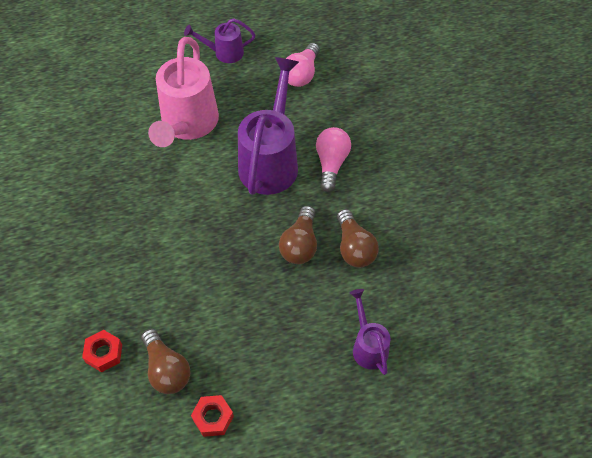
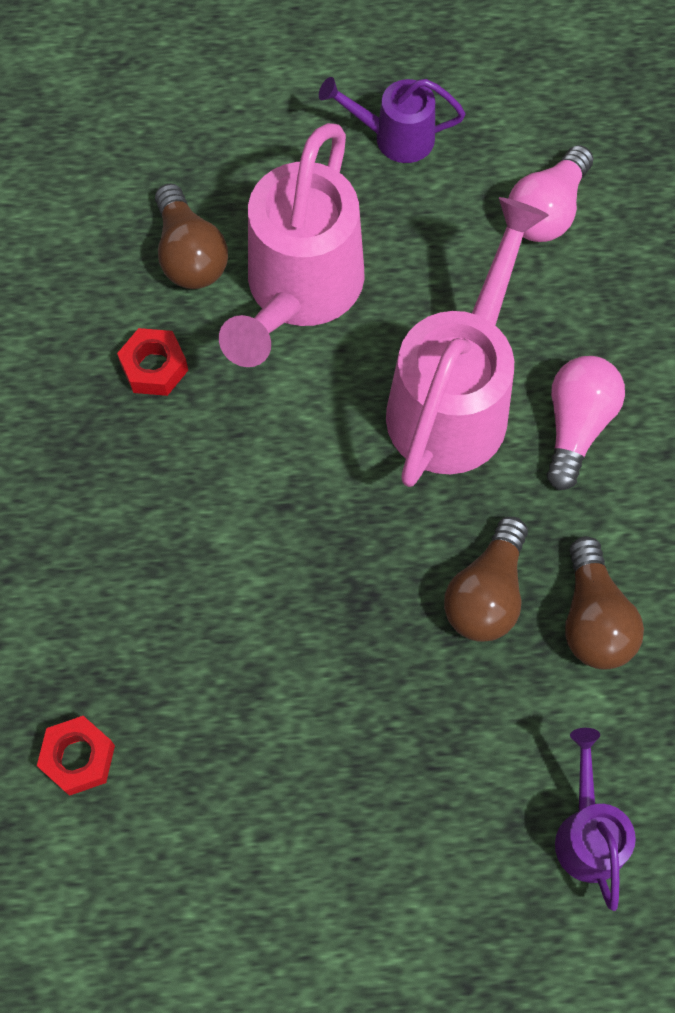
camera: 10 degrees right, 10 degrees up
brown light bulb [141,329,191,394] -> brown light bulb moved to [155,183,228,289]
red nut [191,395,234,437] -> red nut moved to [117,328,188,396]
purple watering can [238,57,299,195] -> pink watering can [386,197,549,487]

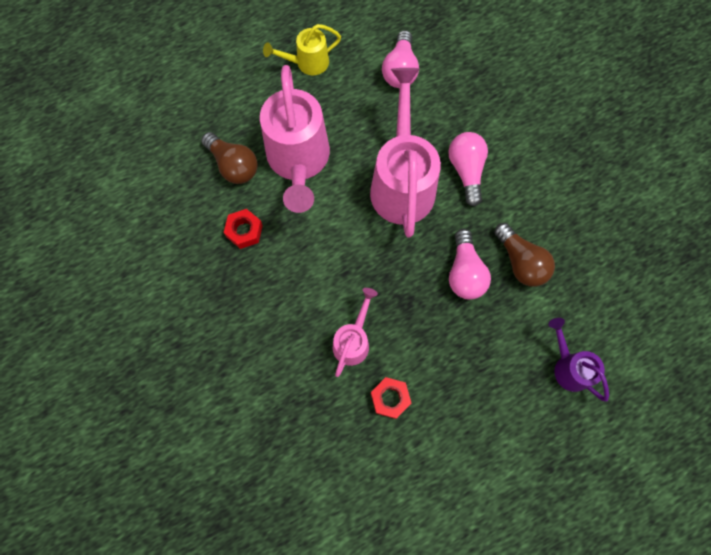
camera: 25 degrees left, 5 degrees up
red nut [37,716,115,796] -> red nut moved to [371,377,411,419]
purple watering can [319,77,465,163] -> yellow watering can [263,24,341,75]
brown light bulb [444,517,528,642] -> pink light bulb [449,229,491,300]
none -> pink watering can [333,288,378,377]

